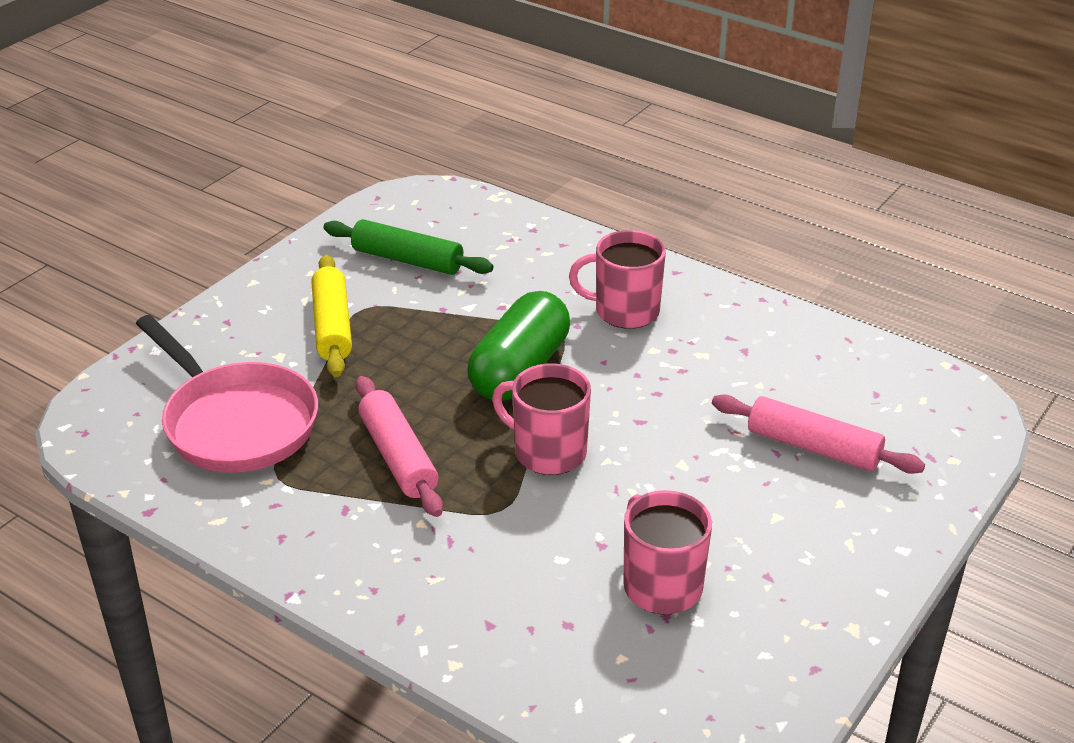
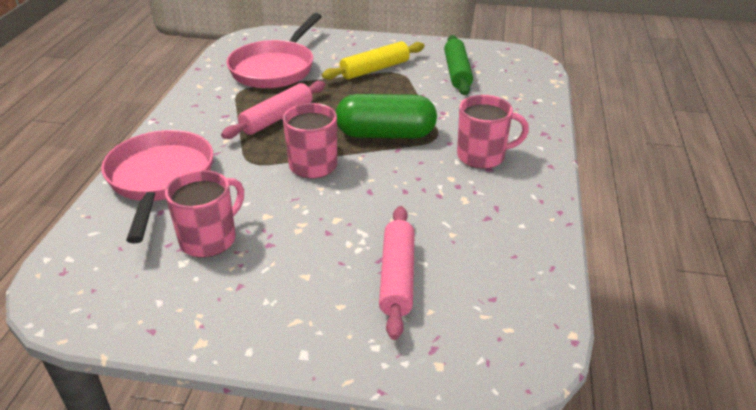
camera: 65 degrees right, 0 degrees up
pink mug [569,230,666,329] -> pink mug turned 105 degrees clockwise [457,95,529,169]
none -> pink pan [101,130,213,243]

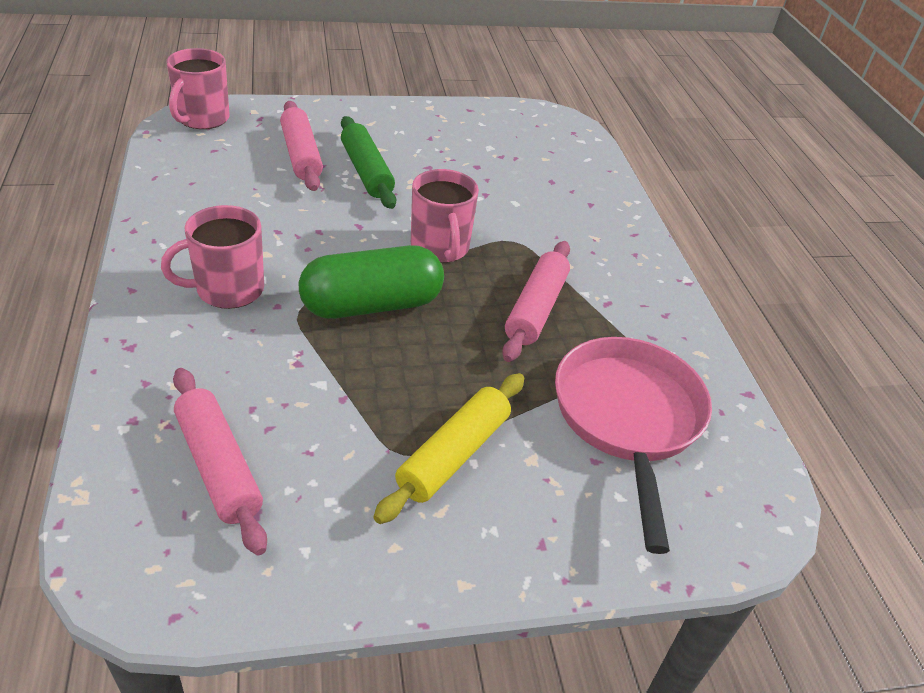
camera: 155 degrees right, 5 degrees up
pink pan [101,130,213,243] -> none
pink mug [165,170,244,258] -> pink mug moved to [166,48,230,129]
green rolling pin [444,35,473,95] -> green rolling pin moved to [341,116,396,209]
none -> pink rolling pin [173,368,267,555]

